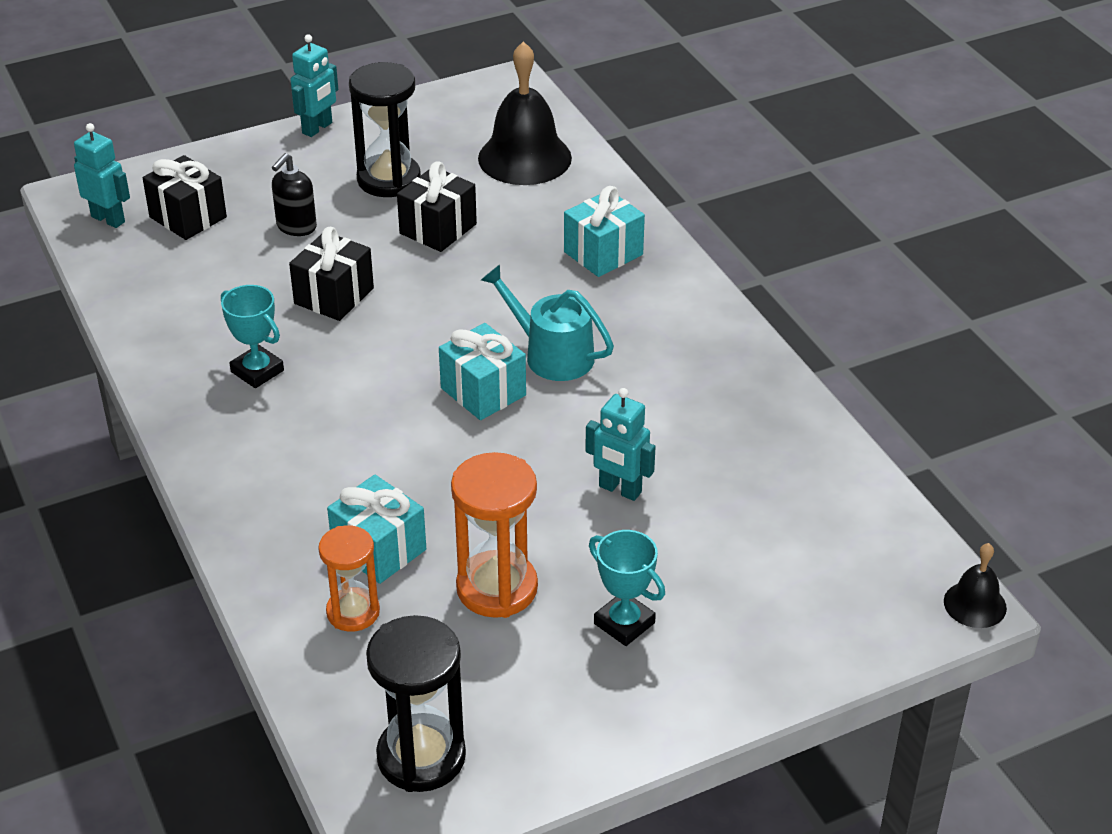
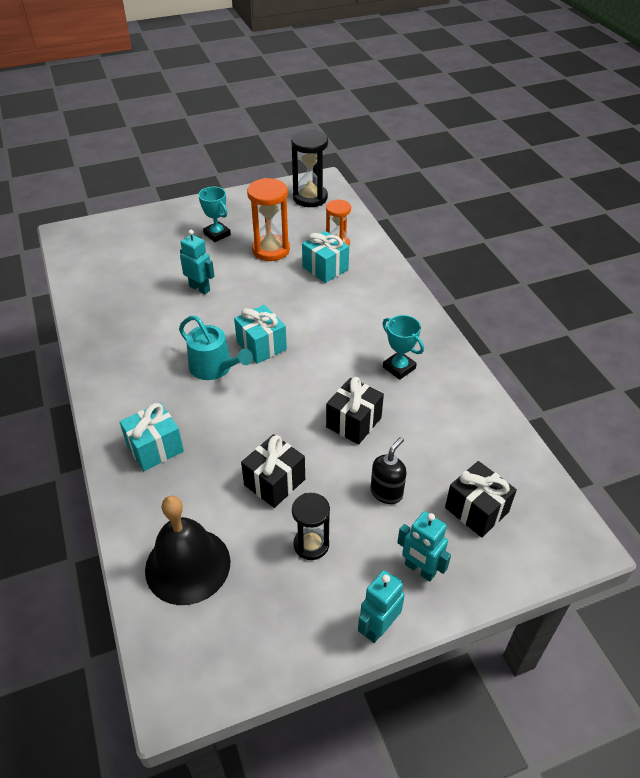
camera: 175 degrees left, 5 degrees up
turquoise robot [74,123,130,228] -> turquoise robot moved to [397,511,451,582]
black hourglass [349,62,421,197] -> black hourglass [292,493,330,560], size x0.65
black bell [944,543,1007,628] -> none

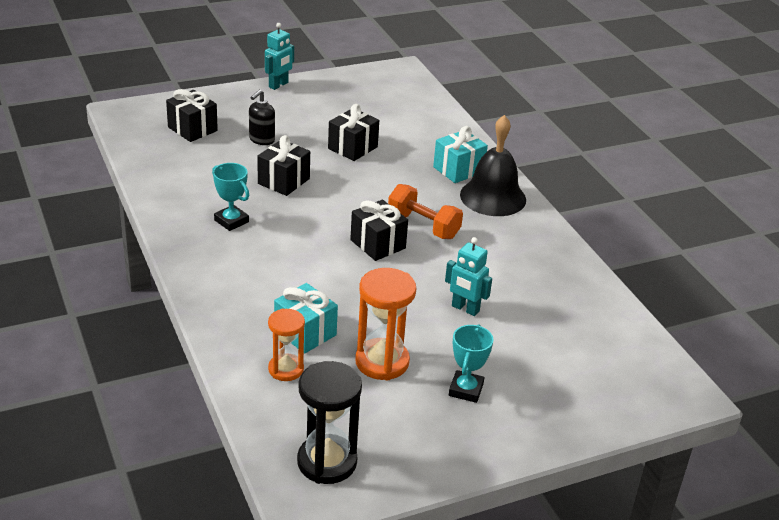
camera: 175 degrees right, 10 degrees down
black bell [145,496,230,605] -> black bell moved to [460,115,526,216]
turquoise watering can [179,316,253,380] -> orange dumbbell [388,184,463,239]
turquoise trophy [198,187,231,242] -> turquoise trophy turned 60 degrees clockwise [449,324,494,403]
turquoise gift [234,305,287,364] -> black gift [350,199,408,261]
black hourglass [292,493,330,560] -> none
turquoise robot [397,511,451,582] -> none

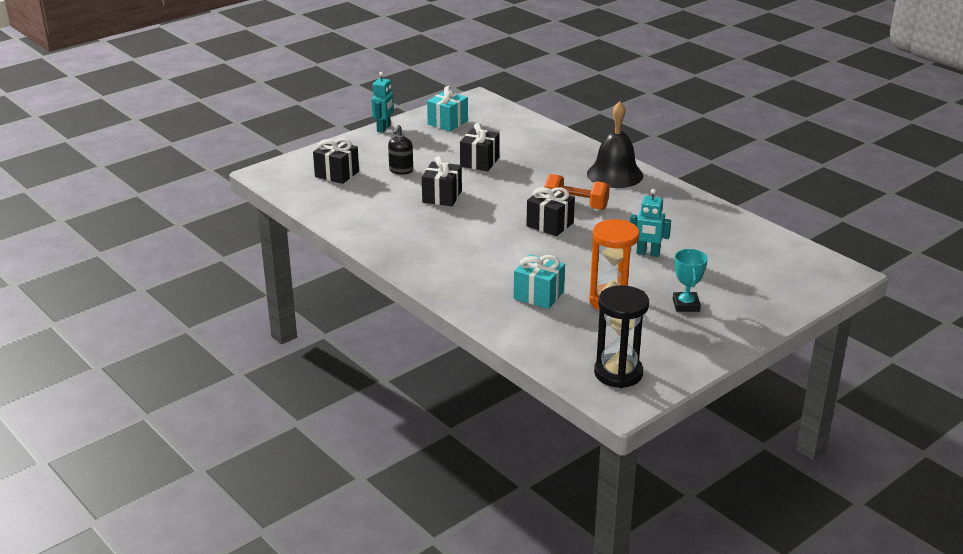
camera: 15 degrees left, 5 degrees down
turquoise trophy [212,163,249,231] -> none
orange hourglass [268,309,305,381] -> none
turquoise gift [433,126,488,183] -> turquoise gift moved to [427,86,468,131]

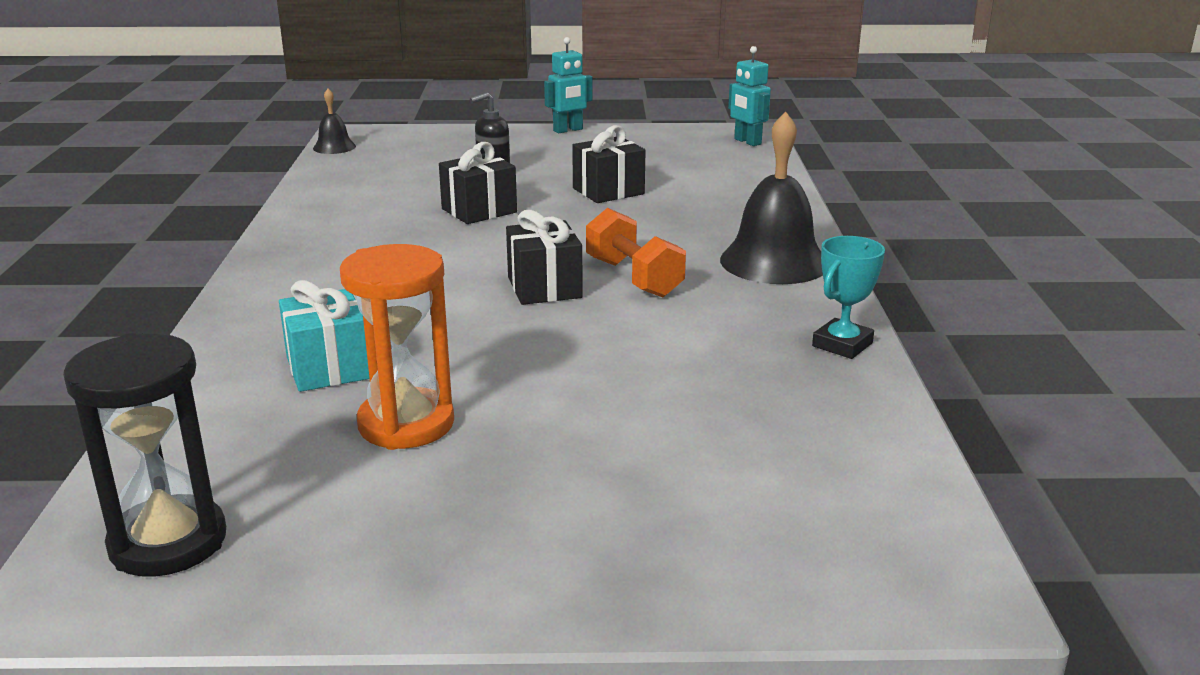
camera: 40 degrees right, 5 degrees down
black gift [313,138,359,184] -> none
turquoise gift [427,86,468,131] -> none
turquoise robot [630,189,671,257] -> turquoise robot moved to [728,46,771,146]
turquoise trophy [673,249,708,312] -> turquoise trophy moved to [812,236,885,359]
none -> black bell [313,89,356,154]

